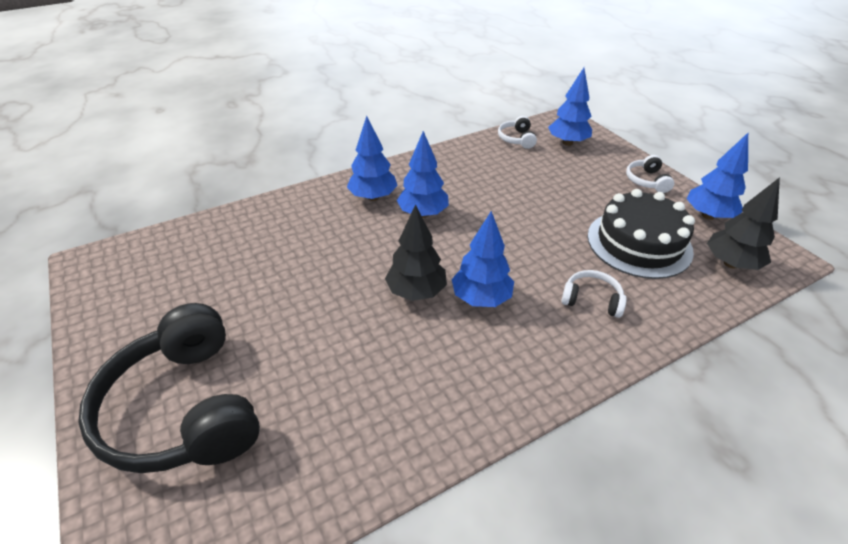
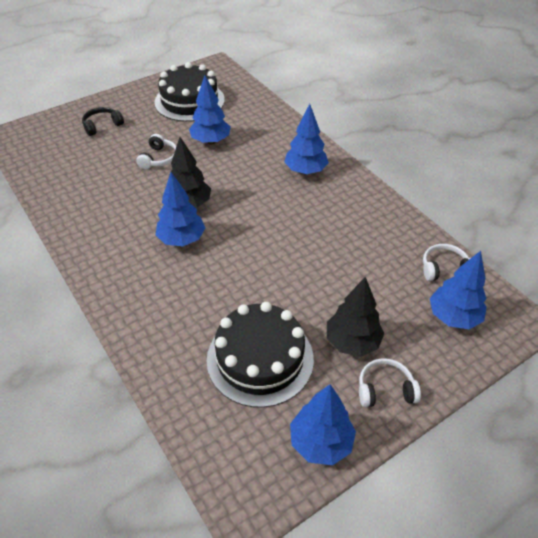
camera: 85 degrees right, 5 degrees up
black headphones [78,303,260,473] -> black headphones [82,107,124,136], size x0.43
blue tree [397,131,449,218] -> blue tree moved to [189,75,231,144]
white headphones [561,270,627,318] -> white headphones moved to [136,134,176,169]
black tree [707,177,780,270] -> black tree moved to [327,277,384,357]
none -> black cake [154,62,225,122]

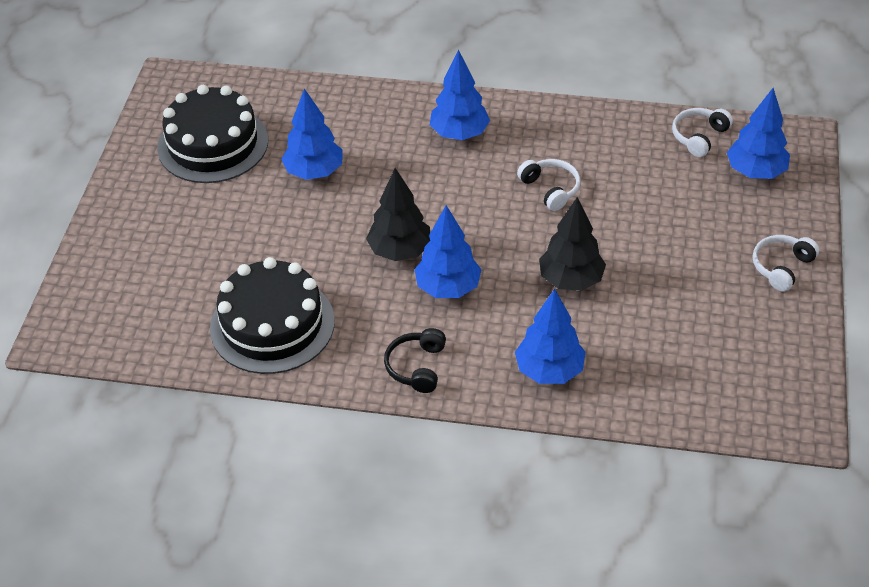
camera: 45 degrees left, 0 degrees up
black headphones [82,107,124,136] -> black headphones moved to [384,328,446,393]
white headphones [136,134,176,169] -> white headphones moved to [517,159,580,211]
black cake [207,302,314,408] -> black cake moved to [210,257,335,374]
blue tree [290,384,356,465] -> blue tree moved to [515,289,585,384]
black tree [327,277,384,357] -> black tree moved to [539,197,606,291]

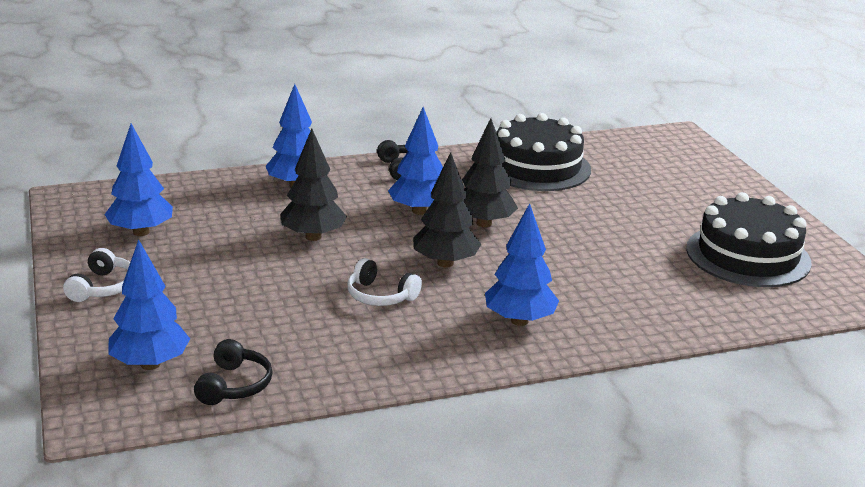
camera: 150 degrees right, 20 degrees down
blue tree [281,88,343,180] -> blue tree moved to [104,124,173,236]
white headphones [672,108,733,157] -> black headphones [194,339,273,405]
none -> black tree [413,152,481,268]

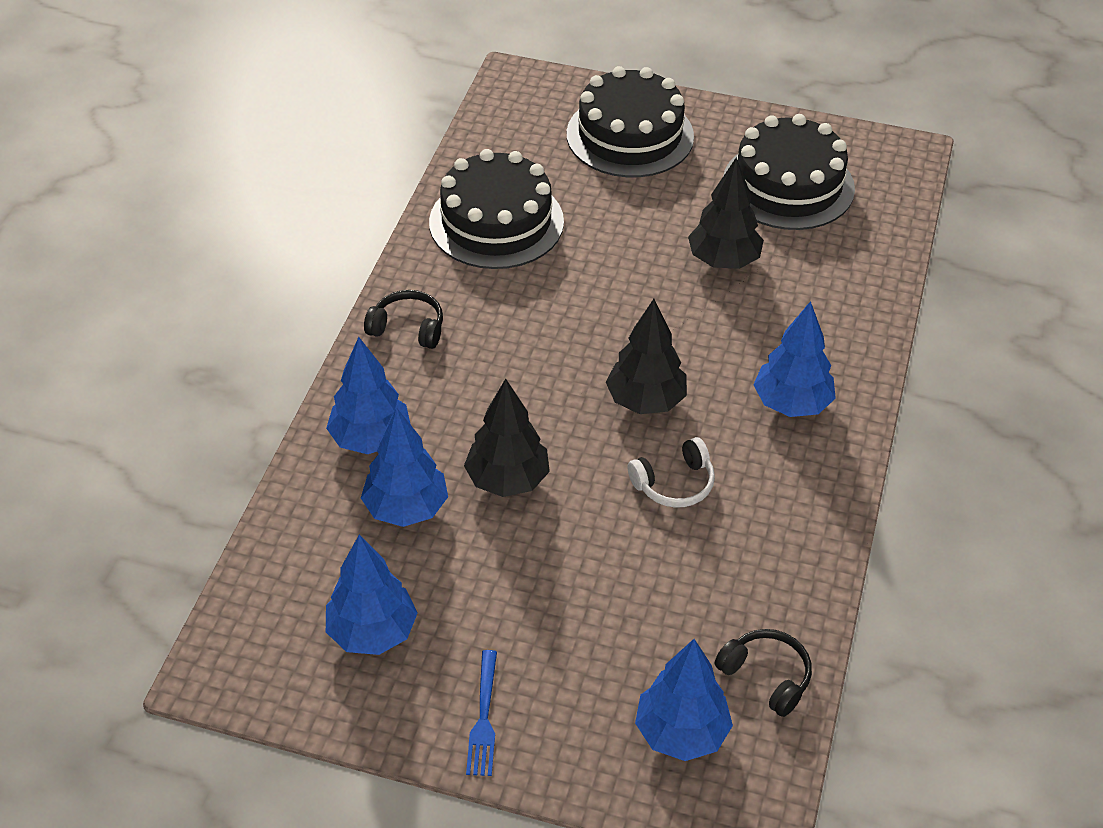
camera: 55 degrees left, 20 degrees up
white headphones [63,248,130,302] -> blue fork [466,650,497,776]
blue tree [388,107,443,215] -> blue tree moved to [361,407,448,527]
black tree [462,119,518,227] -> black tree moved to [688,158,764,269]
none -> black cake [567,66,694,177]

